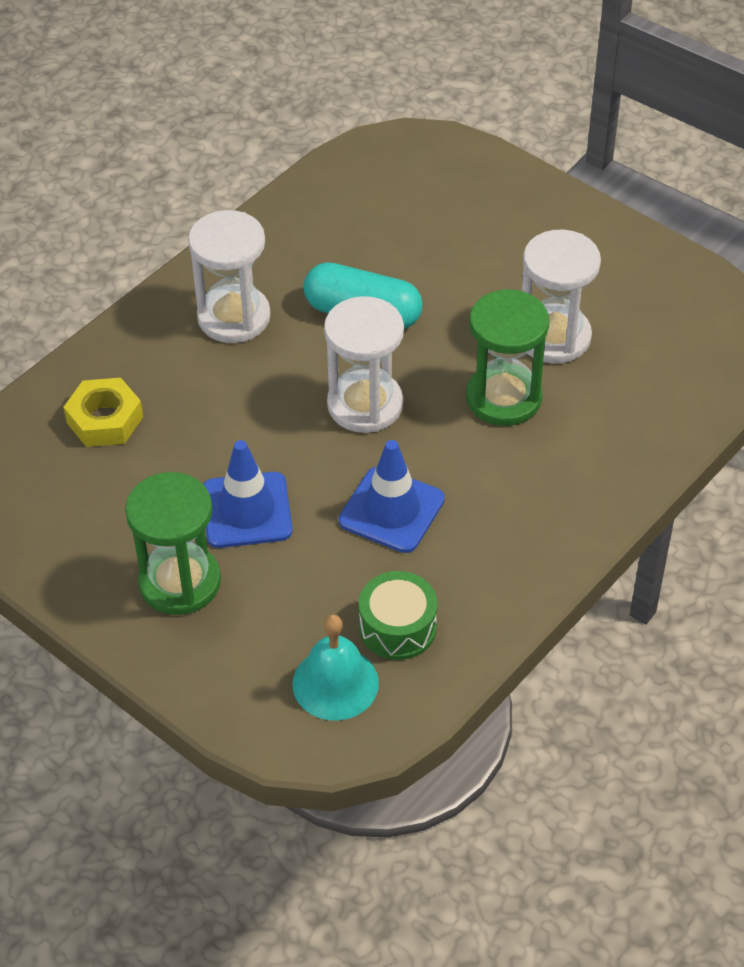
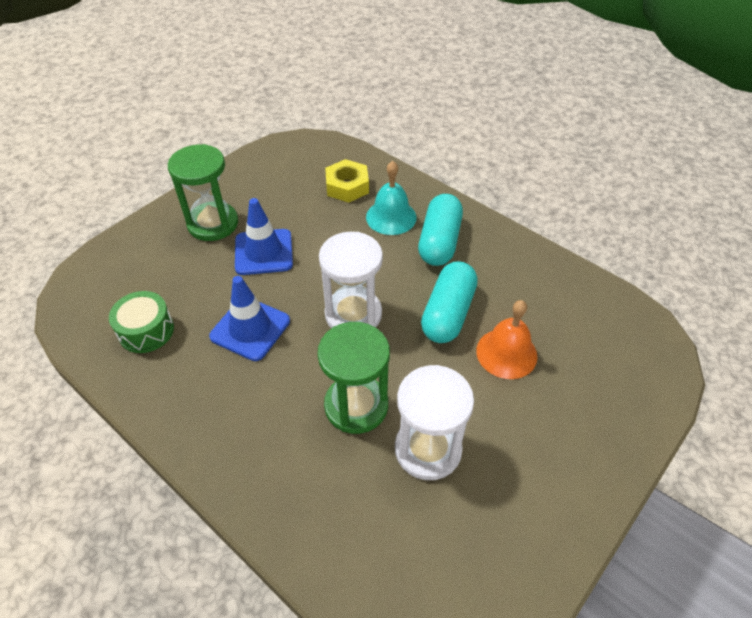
camera: 90 degrees right, 0 degrees up
white hourglass [188,210,271,343] -> turquoise capsule [418,194,463,266]
turquoise bell [292,614,379,721] -> turquoise bell moved to [366,161,416,235]
none -> orange bell [476,300,537,379]

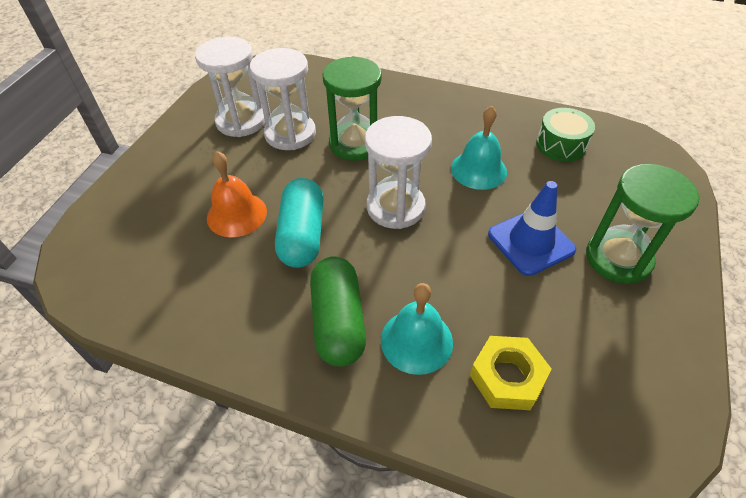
camera: 160 degrees right, 0 degrees up
blue traffic cone [209,276,290,361] -> turquoise bell [451,106,507,190]
turquoise capsule [418,194,463,266] -> green capsule [310,257,366,367]
none -> white hourglass [195,37,265,137]

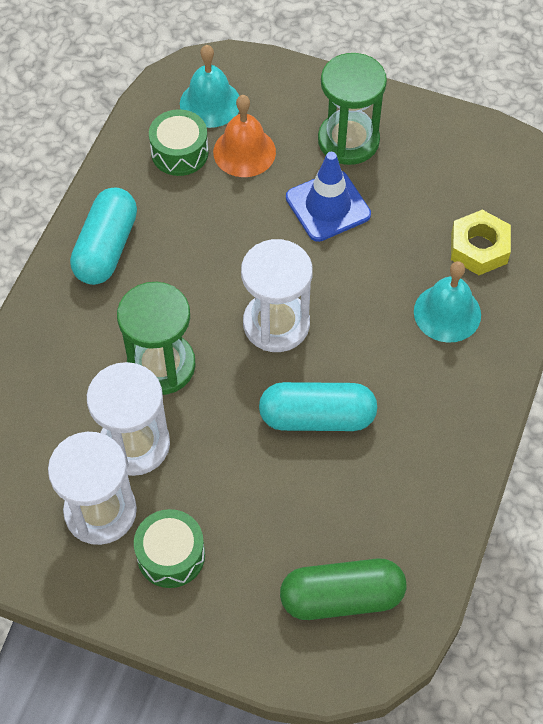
camera: 90 degrees left, 10 degrees up
orange bell [207,151,267,237] -> orange bell moved to [213,95,276,177]
green capsule [310,257,366,367] -> green capsule moved to [280,558,407,620]
turquoise bell [451,106,507,190] -> turquoise bell moved to [180,45,239,128]
none -> turquoise capsule [70,187,137,285]
none -> green drum [134,509,205,588]

